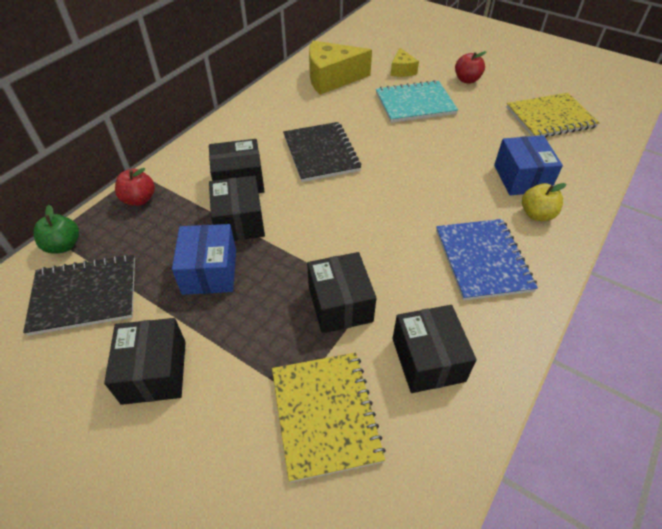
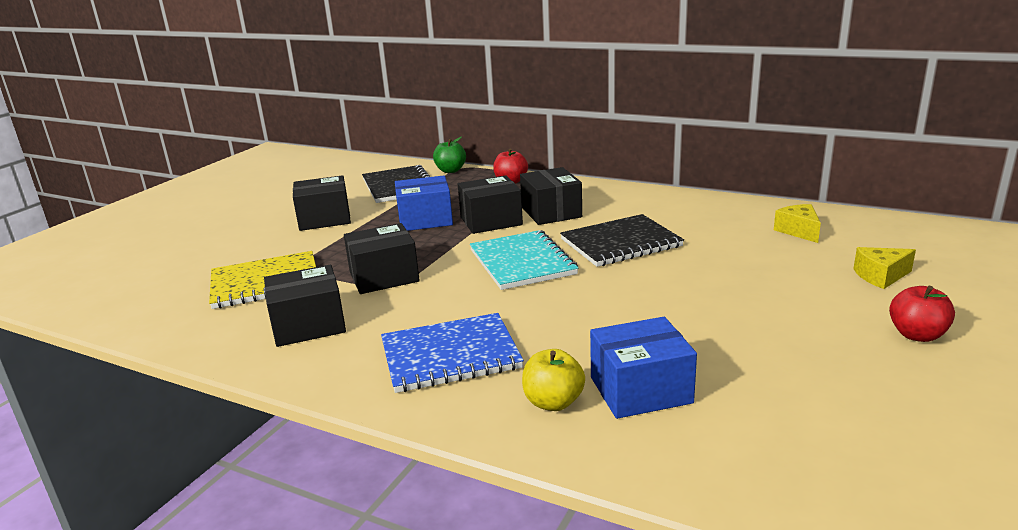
camera: 85 degrees right, 25 degrees down
yellow cheese [309,41,372,95] -> yellow cheese [774,204,821,243], size x0.52
turquoise notebook [376,80,458,123] -> turquoise notebook moved to [470,230,578,290]
yellow notebook [506,93,599,137] -> none

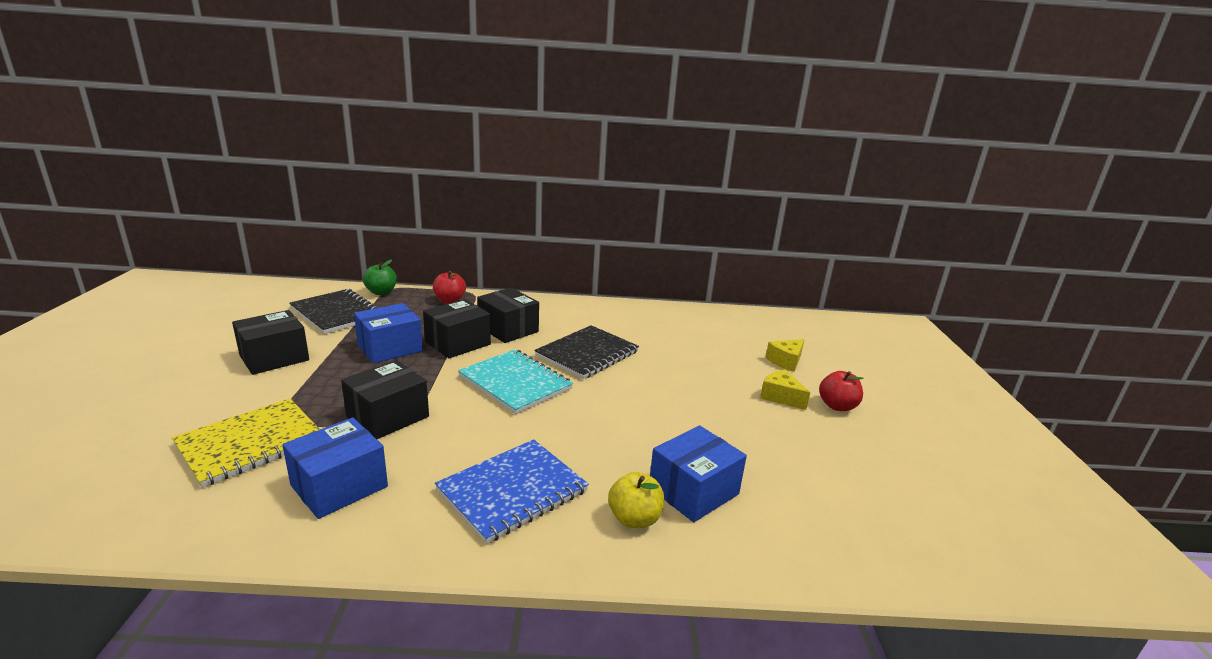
camera: 30 degrees left, 0 degrees up
black box [264,265,346,347] -> blue box [282,418,388,519]
yellow cheese [774,204,821,243] -> yellow cheese moved to [760,370,810,410]

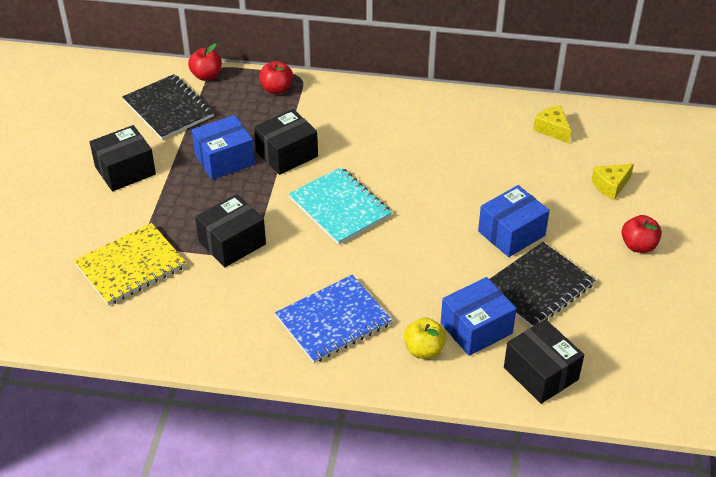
camera: 10 degrees right, 20 degrees up
blue box [282,418,388,519] -> blue box moved to [478,185,550,257]
green apple [363,260,397,295] -> red apple [188,43,222,81]
black box [477,288,539,343] -> black box moved to [504,319,584,404]
black notebook [534,325,639,379] -> black notebook moved to [489,242,595,328]
yellow cheese [760,370,810,410] -> yellow cheese moved to [533,105,571,143]

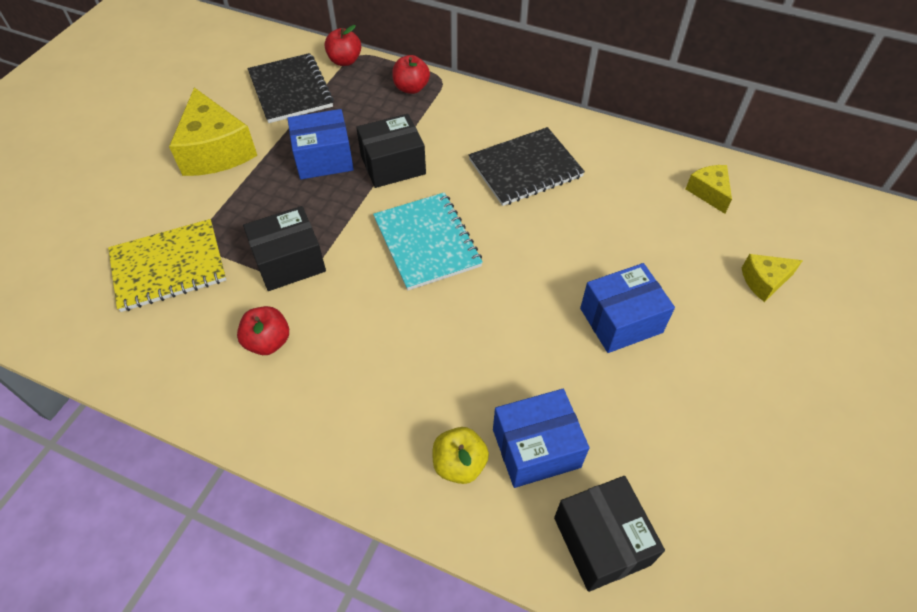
camera: 15 degrees right, 10 degrees up
black box [90,125,156,191] -> yellow cheese [169,87,257,176]
blue notebook [275,275,392,363] -> none
black notebook [489,242,595,328] -> black notebook moved to [469,127,585,206]
red apple [622,215,662,253] -> red apple moved to [237,306,289,355]

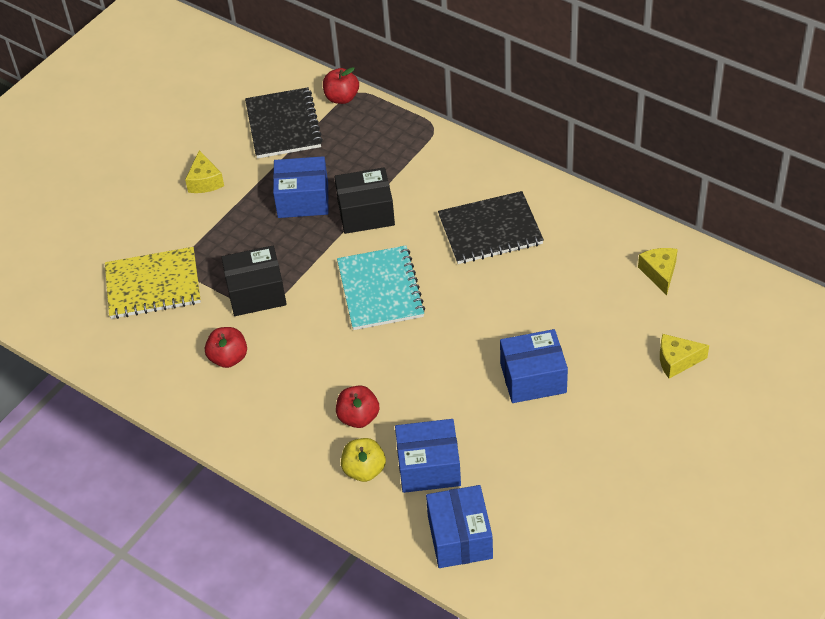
camera: 15 degrees right, 5 degrees down
yellow cheese [169,87,257,176] -> yellow cheese [185,150,224,193], size x0.52
red apple [392,55,430,94] -> red apple moved to [336,385,379,428]
black box [554,476,665,592] -> blue box [426,485,493,568]

